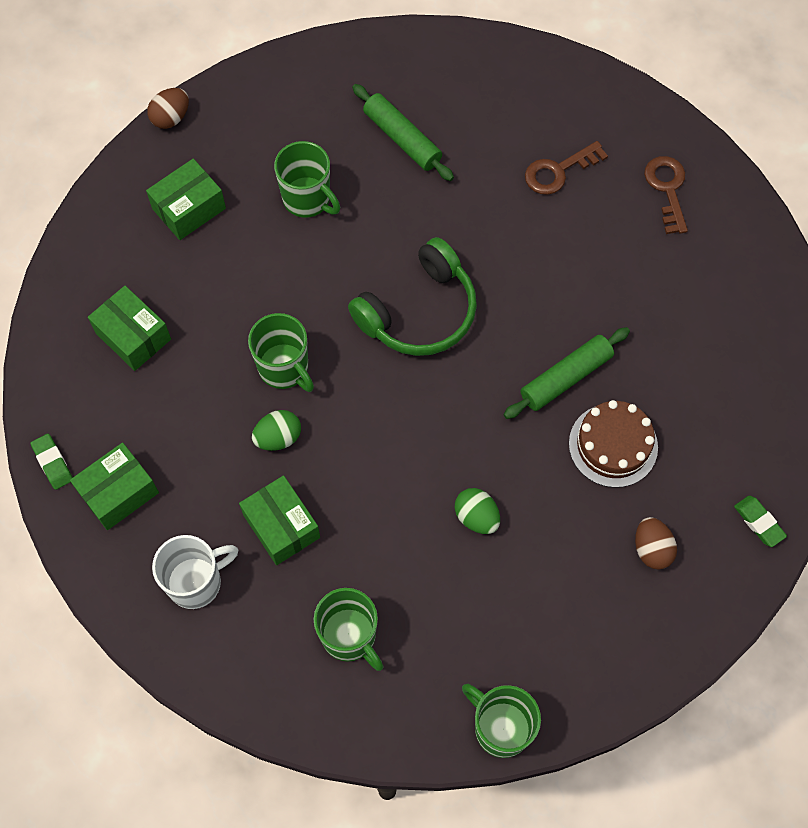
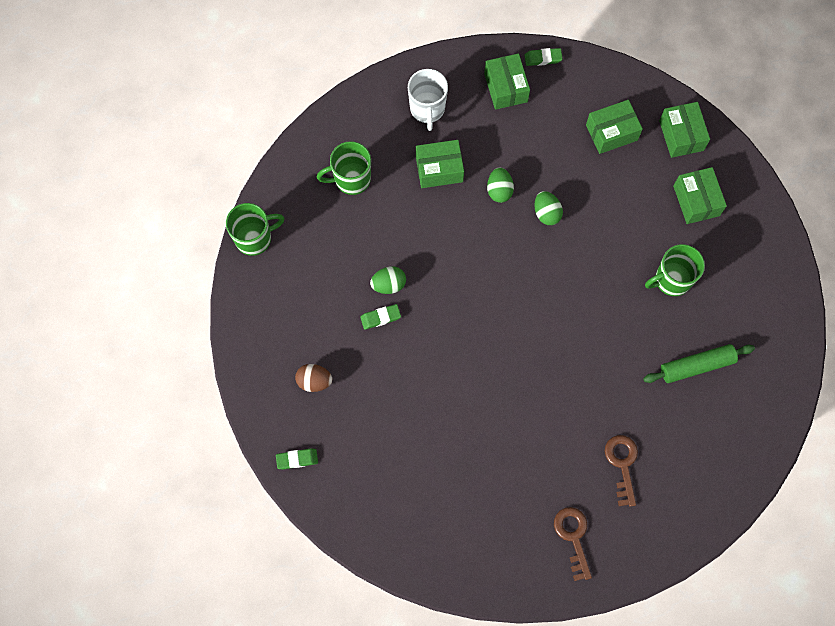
camera: 115 degrees right, 5 degrees up
brown egg [147,88,189,129] -> none
green mug [248,313,314,392] -> green egg [534,191,563,225]
green headphones [348,237,477,356] -> none
green rolling pin [504,327,630,419] -> none
brown cake [569,400,658,488] -> none
brown key [644,156,688,234] -> brown key turned 120 degrees counterclockwise [554,507,592,581]
none -> green eraser [360,304,401,330]
none -> green box [659,102,710,158]

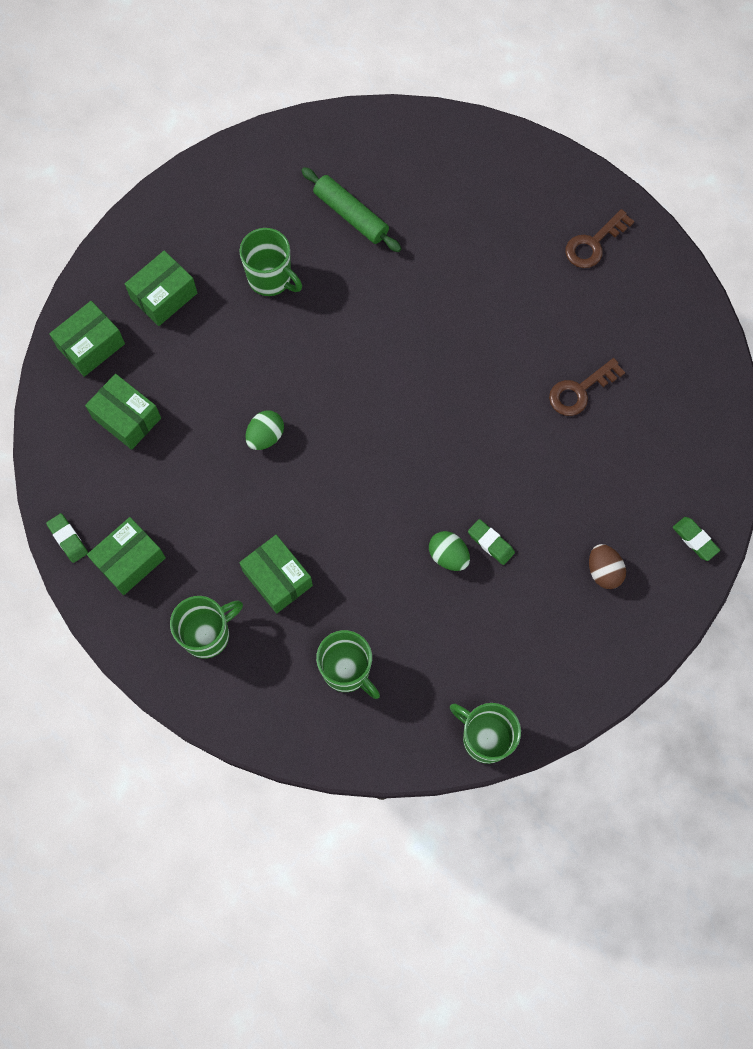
camera: 120 degrees left, 0 degrees up
white mug [408,69,448,131] -> green mug [170,596,243,659]
green egg [487,167,514,203] -> none
brown key [605,435,638,507] -> brown key moved to [549,358,625,416]

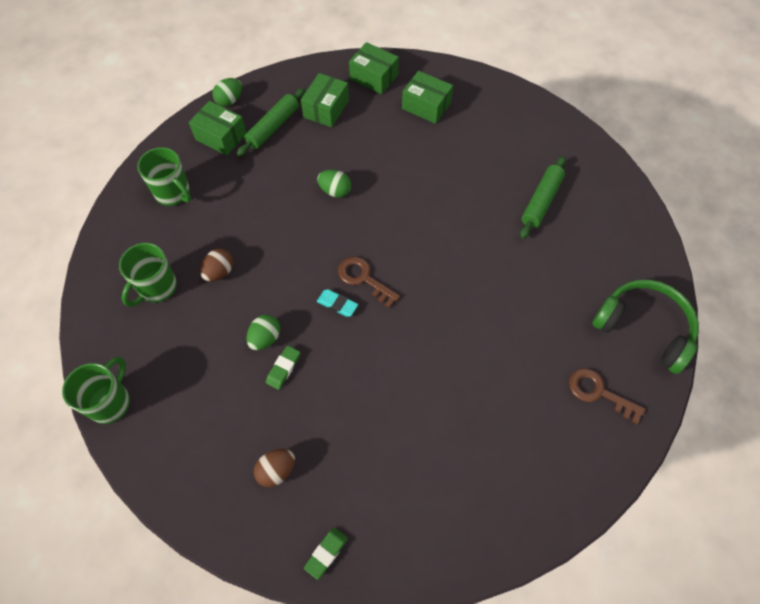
camera: 75 degrees right, 10 degrees down
green eraser [46,513,88,563] -> green egg [212,78,242,106]
green mug [239,228,302,296] -> none
green box [239,535,313,614] -> none
brown key [549,358,625,416] -> brown key moved to [338,257,400,308]
none -> brown egg [200,249,234,282]
none -> green rolling pin [237,88,305,156]
none -> turquoise eraser [317,289,358,317]
none -> green headphones [592,280,699,374]

